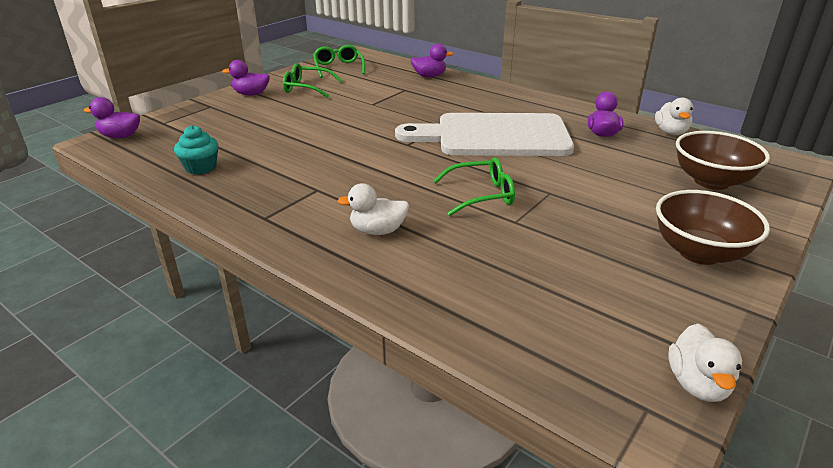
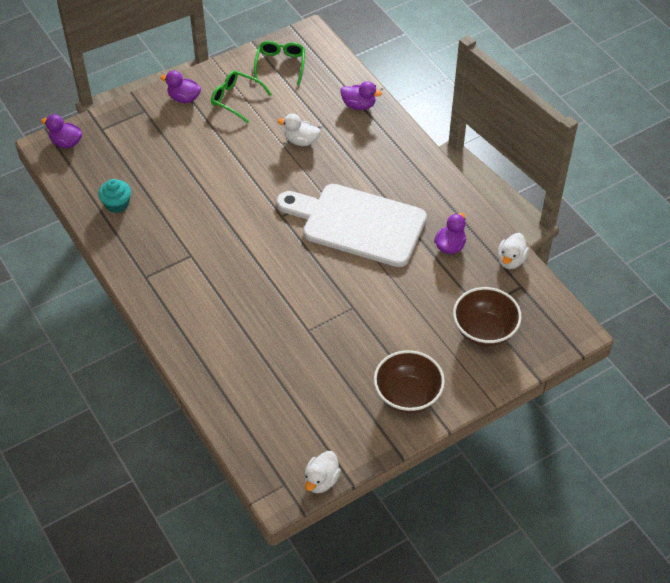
camera: 20 degrees right, 20 degrees up
white duck [337,183,409,235] -> white duck moved to [278,114,320,146]
green glasses [433,158,515,216] -> none

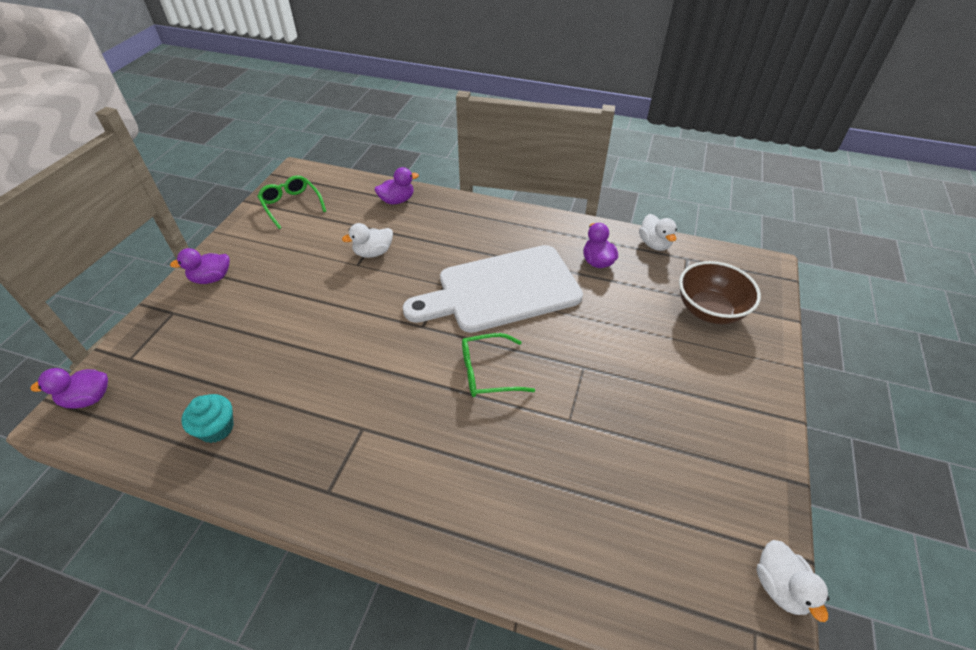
camera: 40 degrees left, 5 degrees down
green glasses [211,71,272,123] -> green glasses moved to [462,333,535,397]
brown bowl [374,350,445,413] -> none

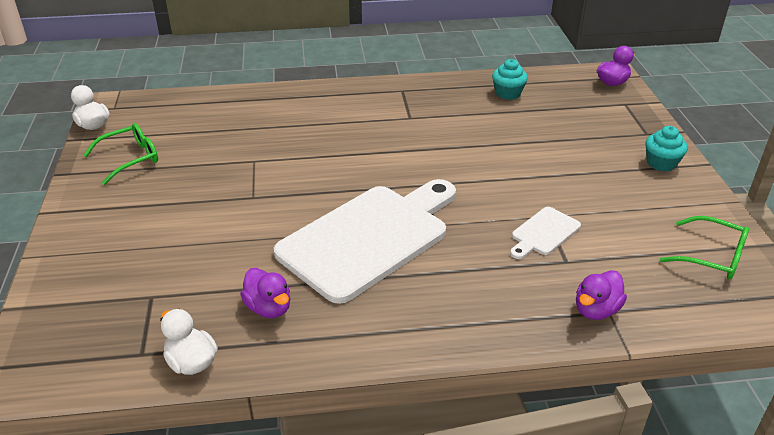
camera: 155 degrees right, 10 degrees down
purple duck [170,248,230,284] -> turquoise cupcake [645,126,688,172]
white duck [342,223,393,258] -> white cutting board [510,207,581,259]
green glasses [462,333,535,397] -> green glasses moved to [83,123,158,185]
brown bowl [679,261,761,324] -> none

